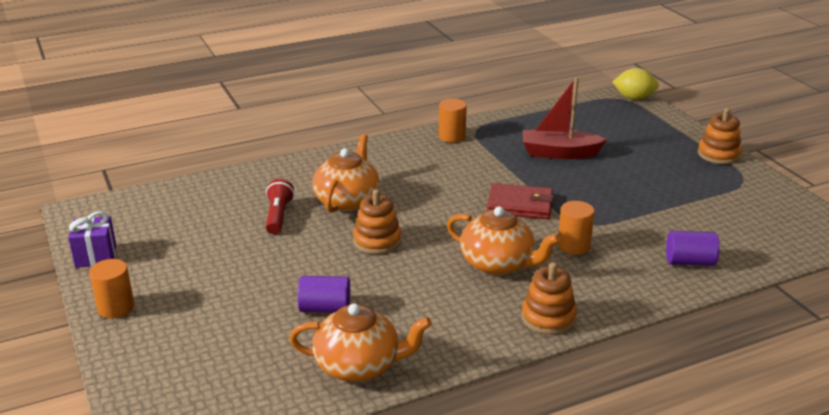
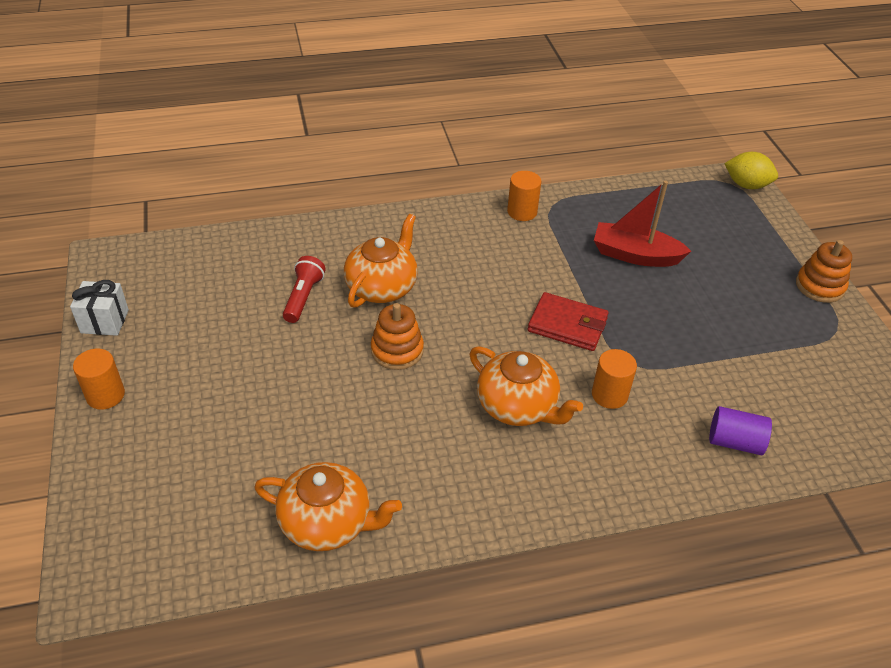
camera: 10 degrees right, 15 degrees up
purple gift [68,211,116,268] -> white gift [70,280,129,336]
purple cylinder [298,276,350,313] -> none
orange stacking toy [522,262,577,335] -> none

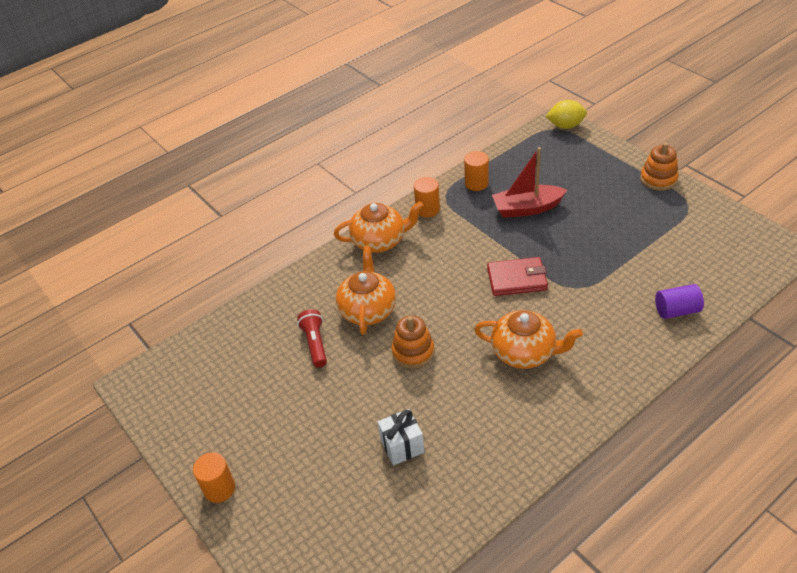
camera: 20 degrees left, 0 degrees up
white gift [70,280,129,336] -> white gift moved to [378,409,424,466]
orange teapot [254,462,402,551] -> orange teapot moved to [334,201,424,253]
orange cylinder [592,349,637,409] -> orange cylinder moved to [464,151,489,191]

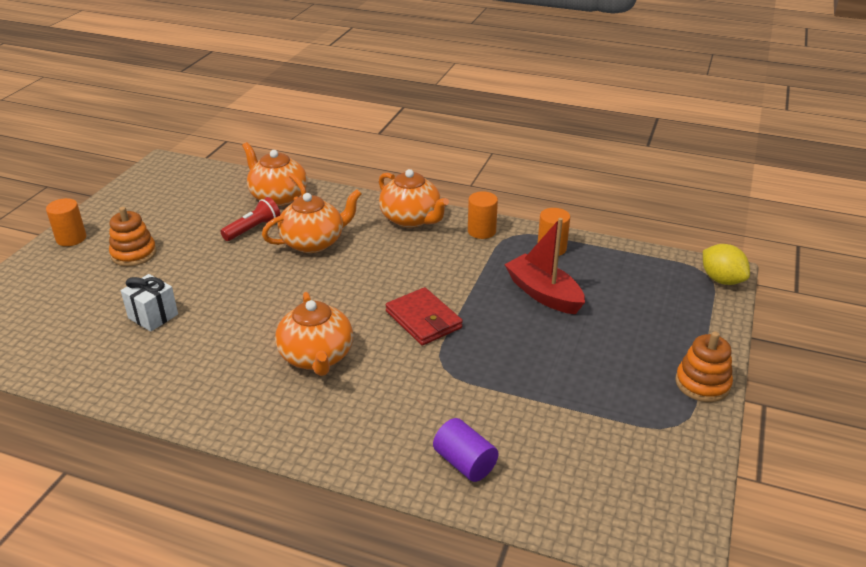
camera: 55 degrees right, 10 degrees down
orange stacking toy [391,316,435,369] -> orange stacking toy moved to [109,207,157,266]
none -> orange teapot [242,142,307,206]

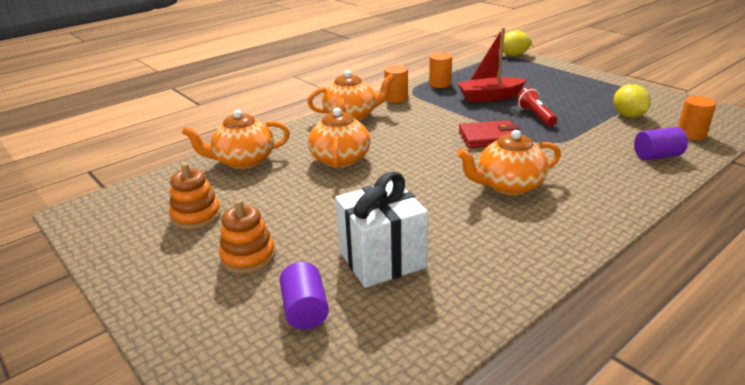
camera: 60 degrees left, 5 degrees down
orange cylinder [46,198,86,246] -> orange cylinder moved to [678,96,716,140]
white gift [121,274,178,332] -> white gift [335,171,428,288], size x1.67
red flashlight [220,197,280,241] -> red flashlight moved to [517,87,557,126]
orange teapot [275,292,353,376] -> orange teapot turned 150 degrees clockwise [457,130,561,195]
orange stacking toy [675,332,733,402] -> orange stacking toy moved to [169,163,221,229]
none -> purple cylinder [280,262,329,330]
none -> yellow lemon [613,84,651,118]

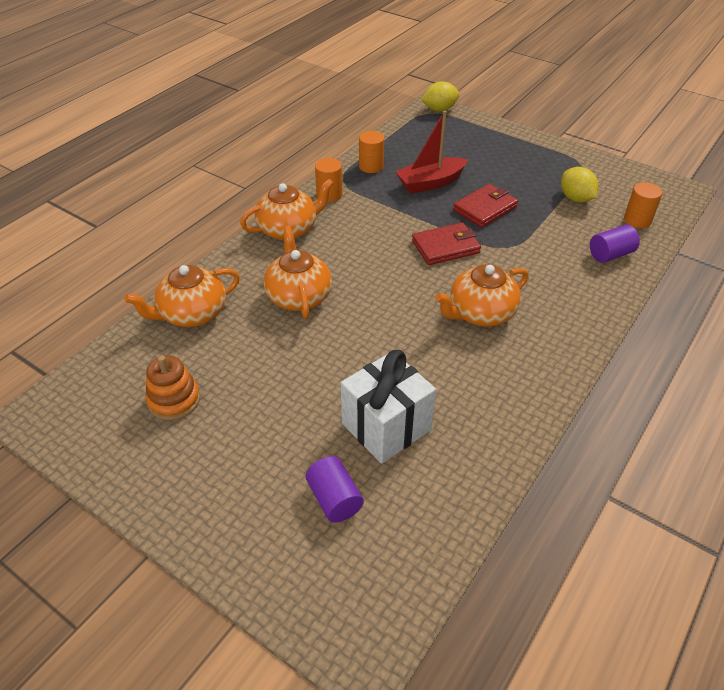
camera: 15 degrees left, 15 degrees up
orange stacking toy [219,200,275,274] -> none
red flashlight [517,87,557,126] -> red wallet [453,184,518,228]

